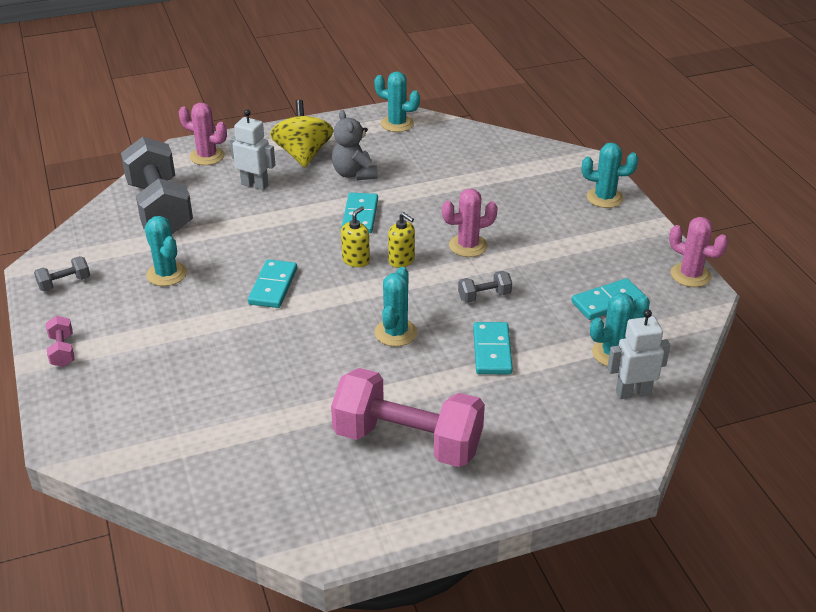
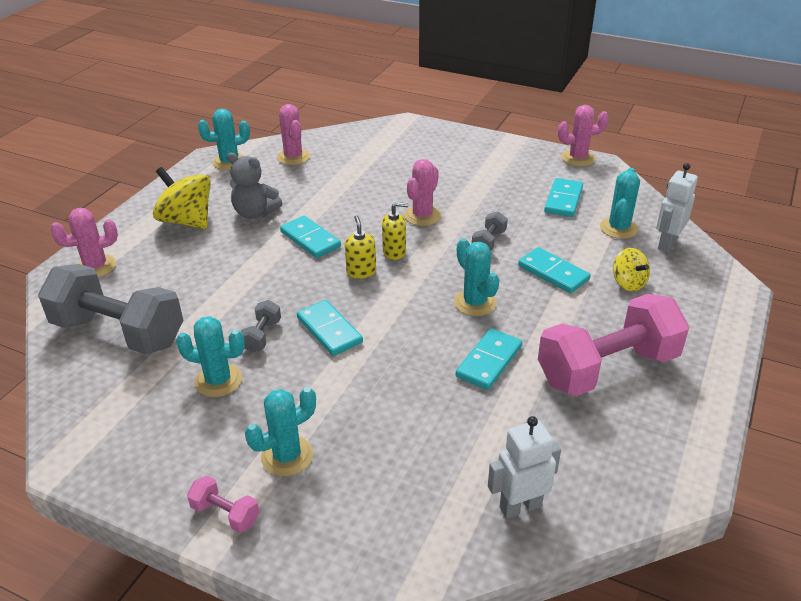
camera: 45 degrees left, 0 degrees up
grey dumbbell [34,256,90,292] -> grey dumbbell moved to [240,300,281,353]
white robot [230,109,275,190] -> white robot moved to [488,416,561,519]
turquoise cactus [582,143,638,208] -> turquoise cactus moved to [245,387,316,476]
none -> pink cactus [277,104,310,165]
none -> turquoise domino [456,328,522,390]
none -> yellow spinning top [613,248,650,291]

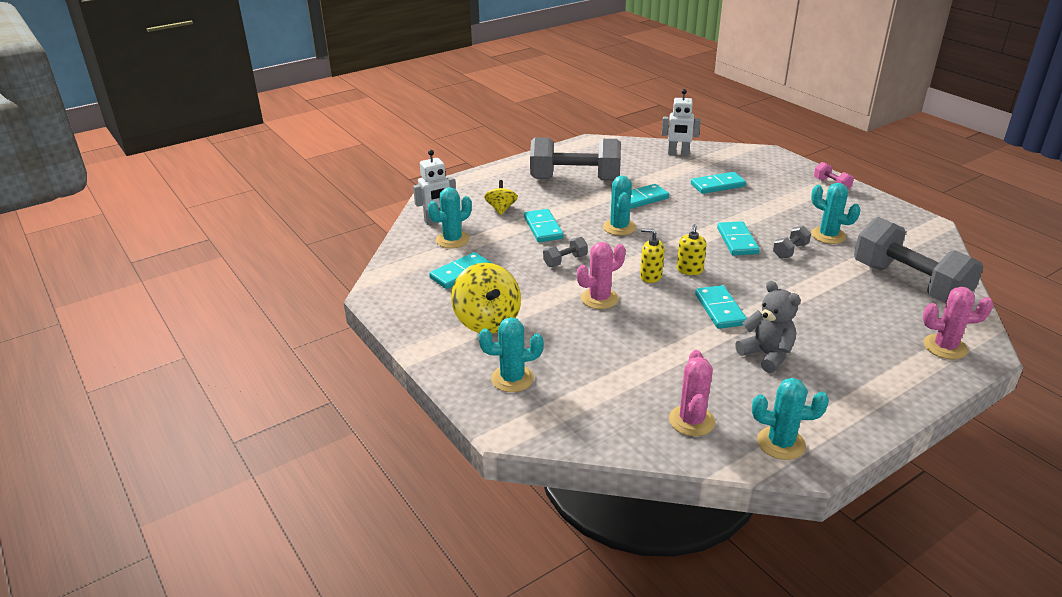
camera: 150 degrees left, 5 degrees down
yellow spinning top [153,167,211,229] -> yellow spinning top moved to [451,263,521,333]
turquoise cactus [245,387,316,476] -> turquoise cactus moved to [479,317,544,392]
pink dumbbell [538,294,690,396] -> grey dumbbell [530,137,621,181]
pink cactus [558,105,609,166] -> none
none -> turquoise domino [691,172,746,194]

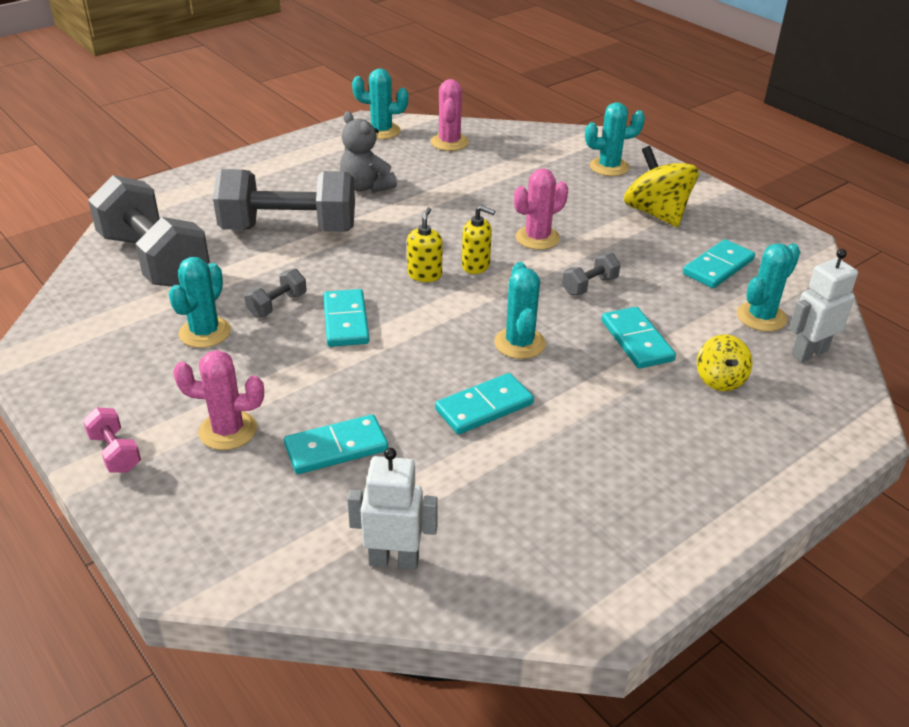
camera: 175 degrees right, 5 degrees up
grey dumbbell [530,137,621,181] -> grey dumbbell moved to [213,169,355,232]
turquoise domino [695,285,747,329] -> none
turquoise cactus [811,183,861,244] -> turquoise cactus turned 75 degrees clockwise [169,257,231,348]
pink cactus [923,287,993,360] -> pink cactus moved to [173,350,264,450]

